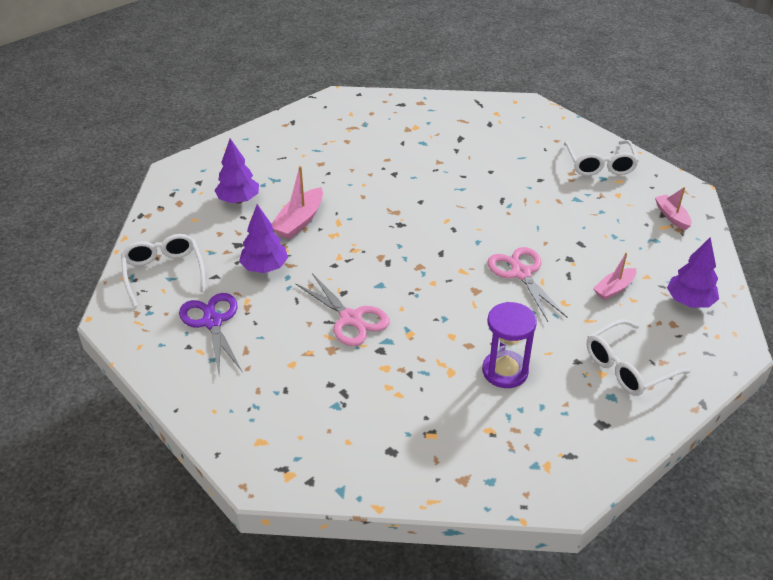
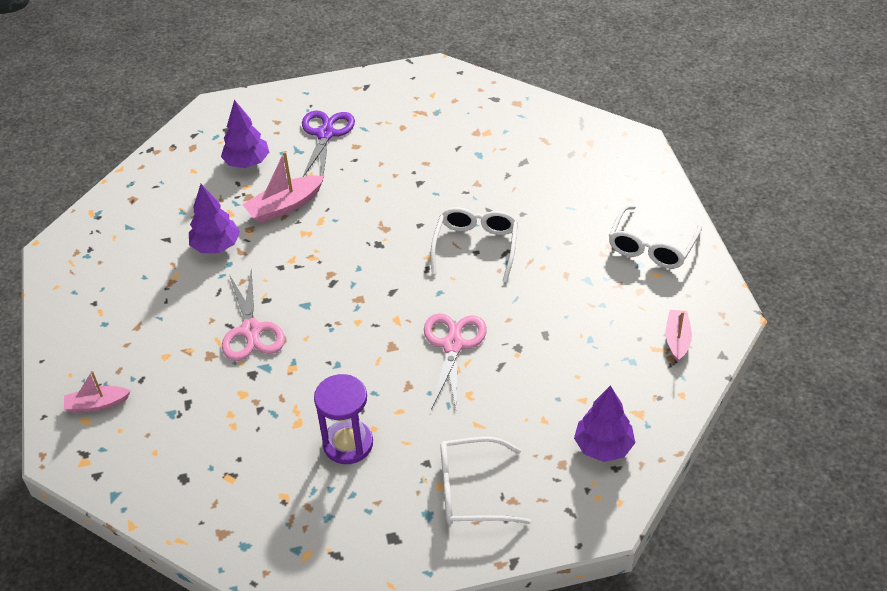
camera: 30 degrees right, 5 degrees up
white glasses [121,234,206,307] -> white glasses moved to [430,207,518,282]
purple scissors [179,293,242,374] -> purple scissors moved to [302,111,355,177]
pink boat [593,253,636,300] -> pink boat moved to [64,371,131,413]

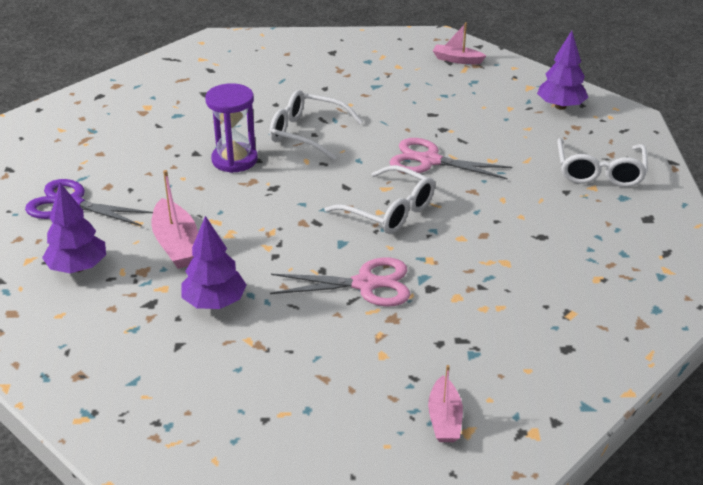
camera: 80 degrees left, 10 degrees down
purple hourglass [314,374,373,464] -> purple hourglass moved to [205,83,258,173]
white glasses [609,205,702,269] -> white glasses moved to [324,165,435,234]

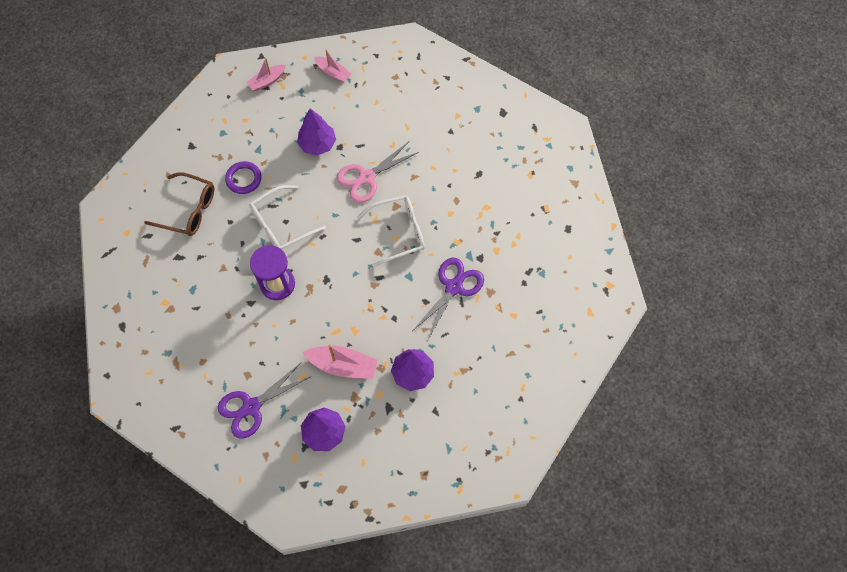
camera: 55 degrees left, 30 degrees up
pink scissors [270,257,410,307] -> purple scissors [413,257,484,340]
pink boat [428,365,463,442] -> pink boat moved to [314,50,351,83]
purple tree [537,31,589,110] -> purple tree moved to [297,109,336,156]
white glasses [557,138,648,187] -> none
none -> brown glasses [144,173,214,236]
none -> purple ring [225,161,262,194]

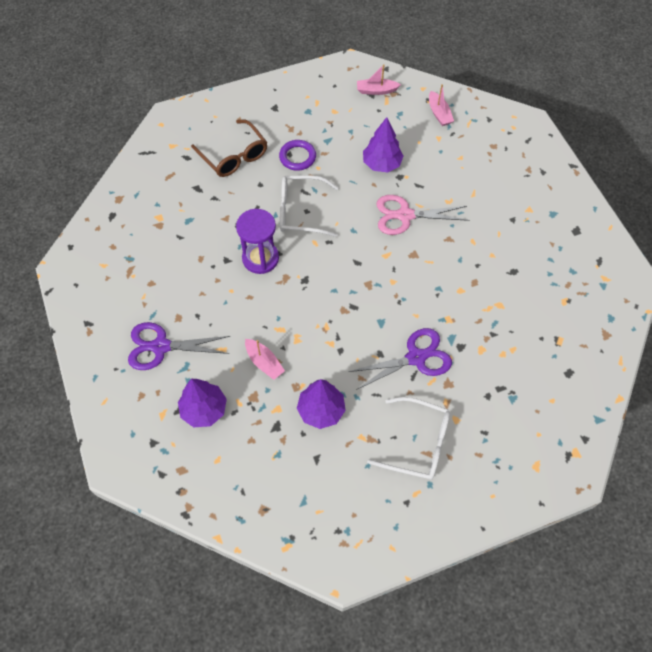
camera: 35 degrees right, 5 degrees down
pink boat [302,345,378,379] -> pink boat [245,339,285,380], size x0.66
white glasses [357,195,425,267] -> white glasses moved to [367,397,450,480]

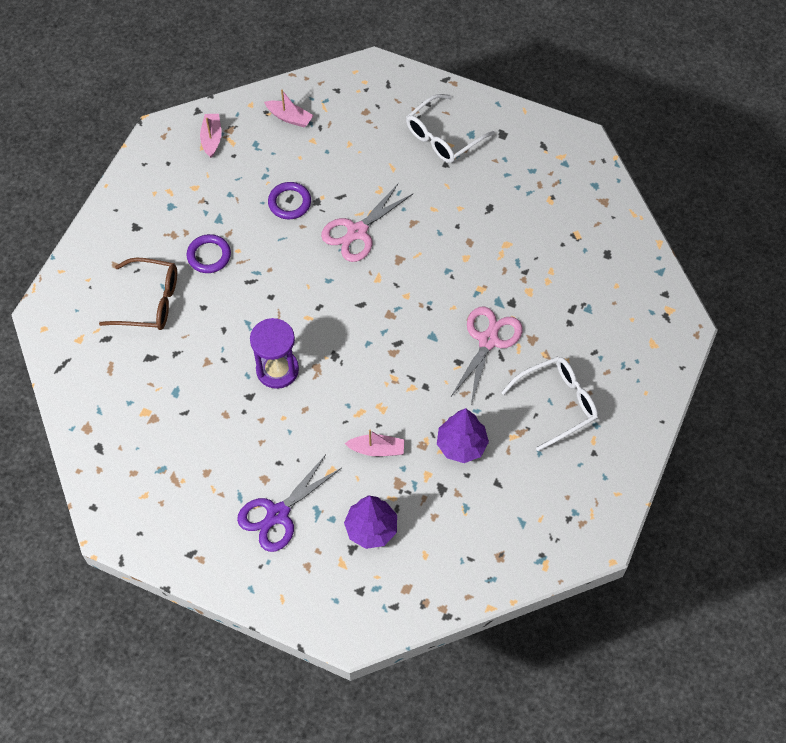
camera: 45 degrees left, 0 degrees up
white glasses [280,175,339,237] -> white glasses moved to [406,94,495,163]
purple scissors [348,328,452,390] -> pink scissors [451,307,523,404]
pink boat [357,64,401,95] -> pink boat turned 135 degrees clockwise [200,114,221,158]
purple tree [363,117,403,173] -> purple ring [268,182,311,219]

